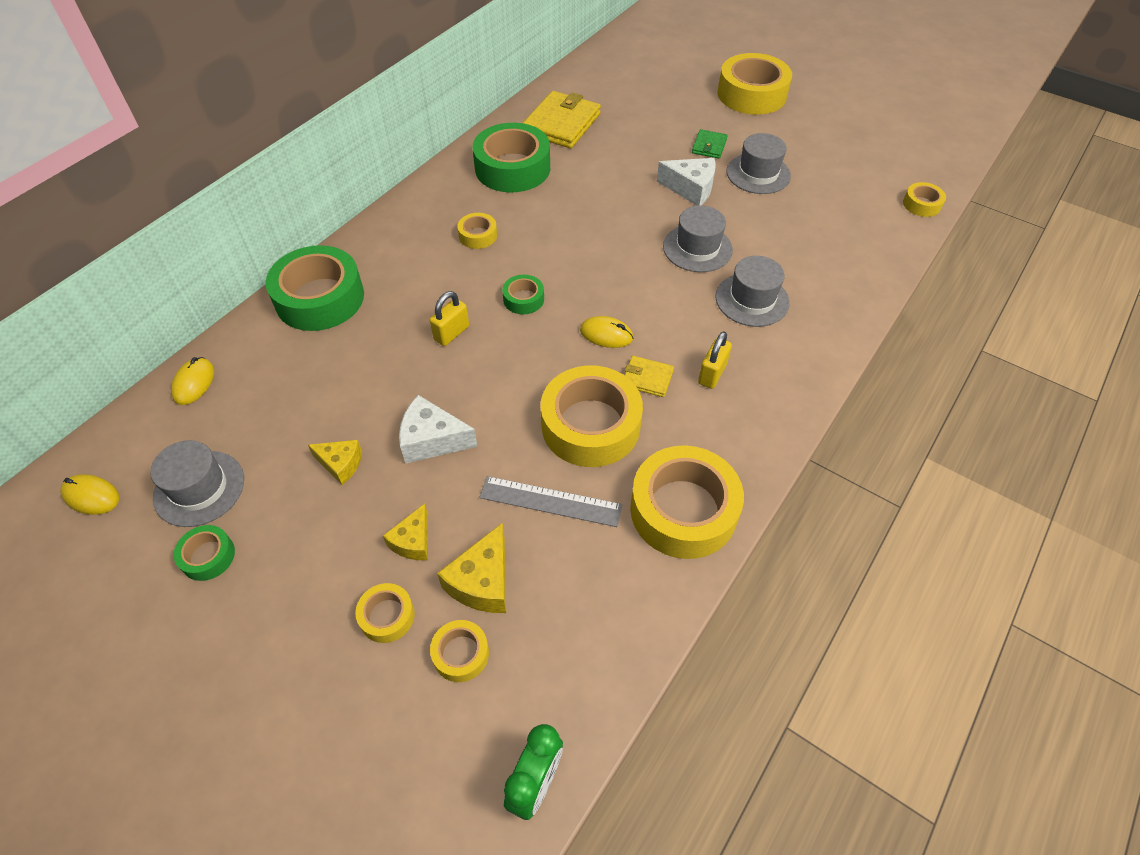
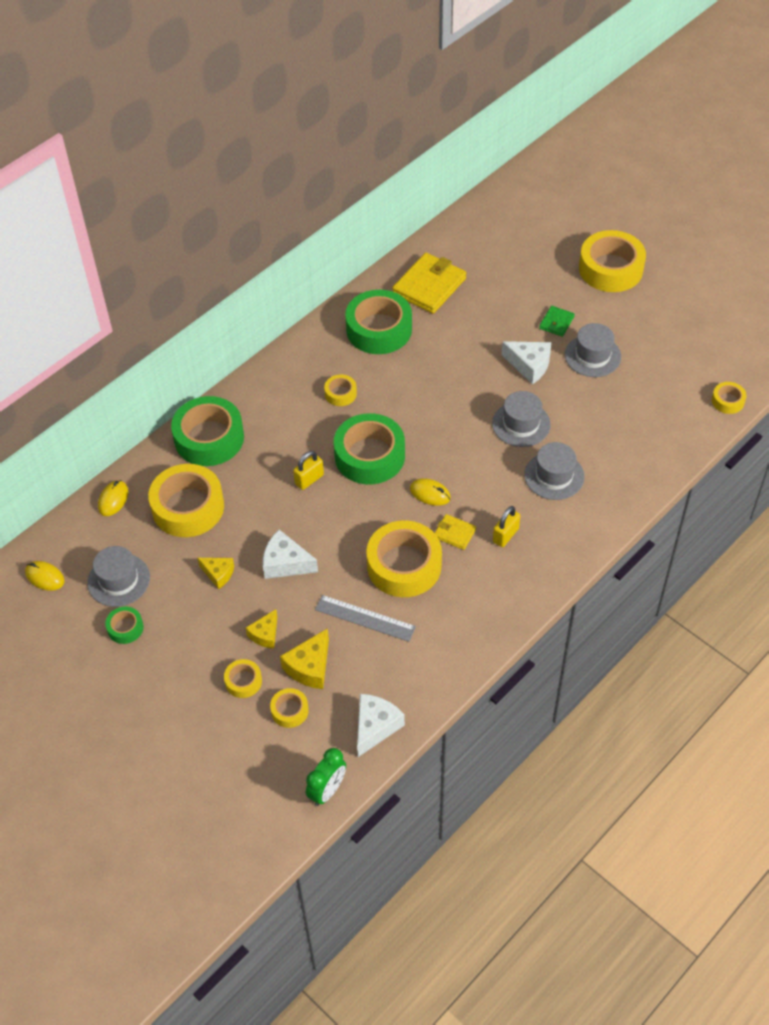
camera: 10 degrees right, 0 degrees up
green tape [502,275,544,314] -> green tape [334,413,405,484], size x2.13
yellow tape [630,445,744,559] -> yellow tape moved to [148,464,224,537]
none -> white cheese [357,694,405,757]

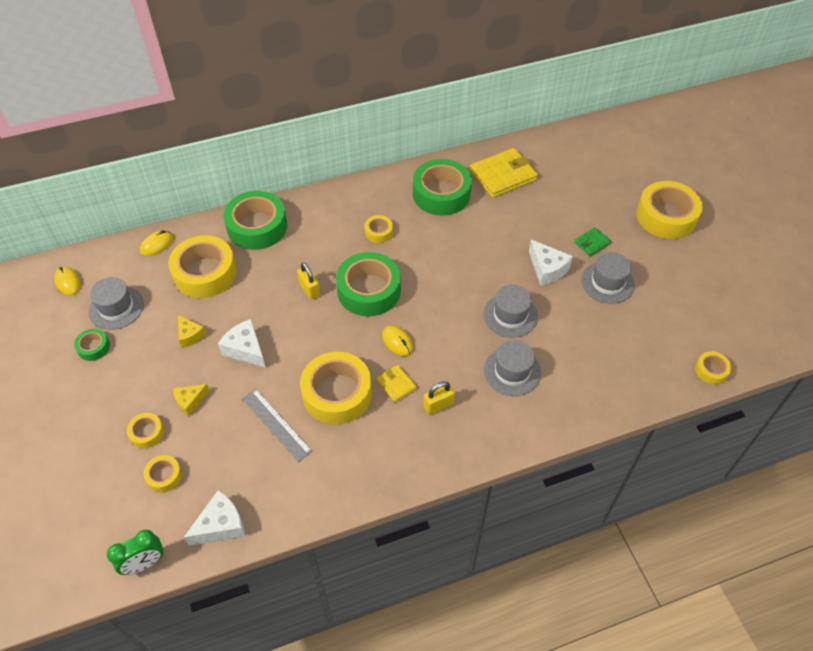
camera: 25 degrees right, 0 degrees up
yellow cheese [280,628,329,689] -> none
yellow padlock [293,451,324,490] -> yellow padlock turned 75 degrees clockwise [297,262,320,300]

